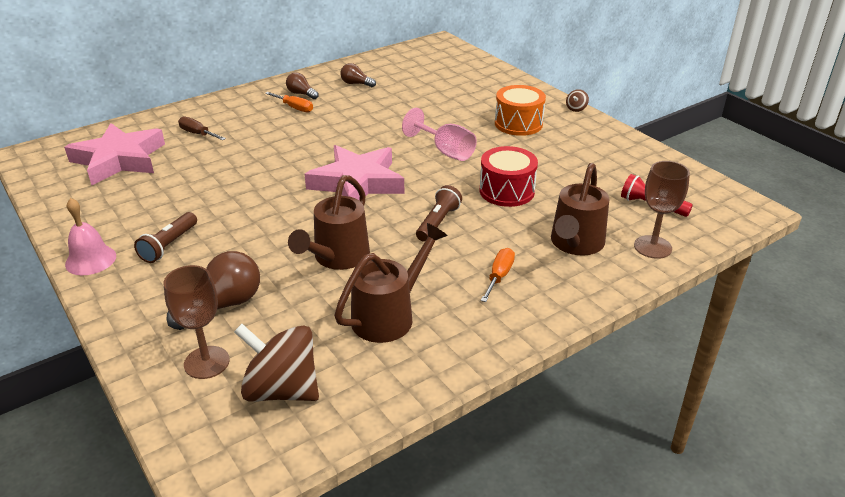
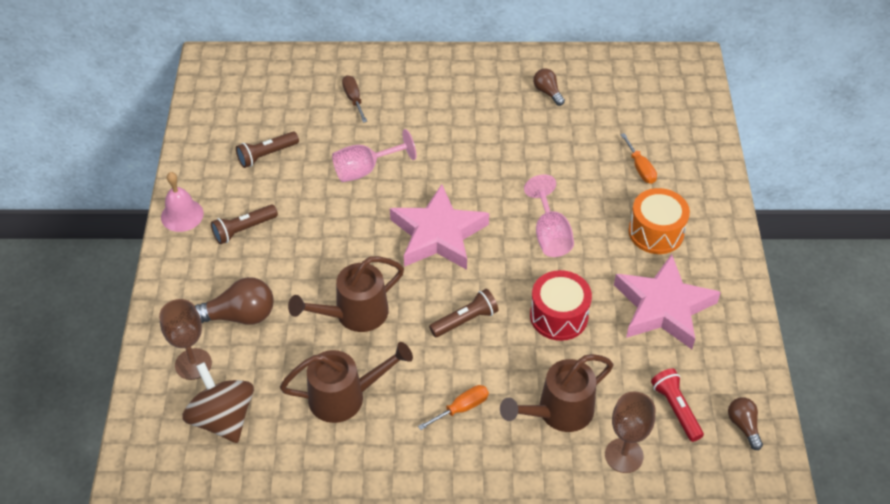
camera: 35 degrees right, 15 degrees up
pink star [64,123,165,185] -> pink star moved to [614,254,721,349]
orange screwdriver [265,92,313,112] -> orange screwdriver moved to [621,133,657,184]
brown light bulb [286,72,319,99] -> brown light bulb moved to [728,397,763,450]
brown spinning top [566,89,589,112] -> none
none -> brown flashlight [236,132,299,168]
none -> pink goblet [332,129,417,182]

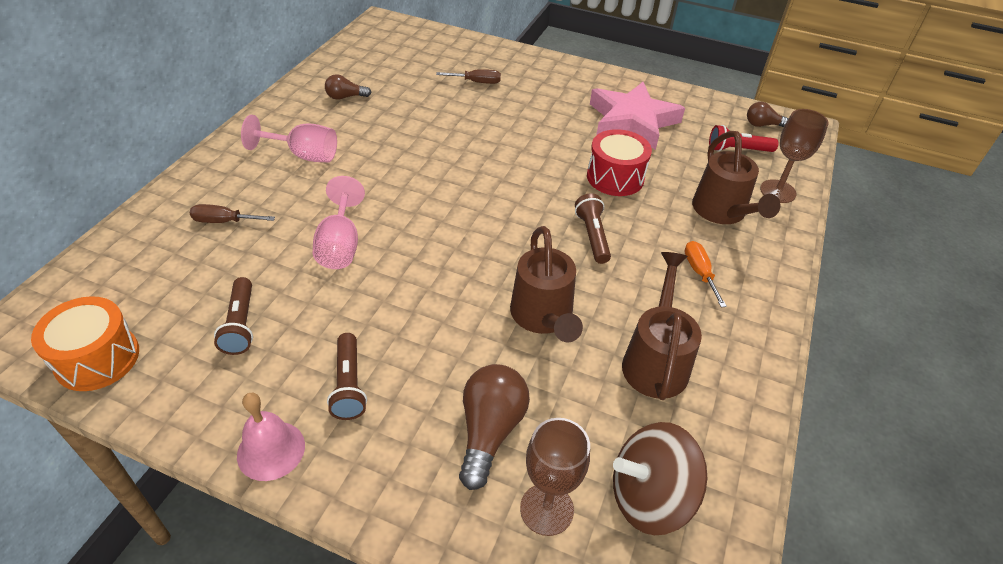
camera: 70 degrees left, 5 degrees down
pink star [390,184,489,270] -> none
pink goblet [524,175,574,257] -> pink goblet moved to [241,115,337,162]
orange screwdriver [621,133,657,184] -> brown screwdriver [436,69,501,84]
orange drum [629,188,690,254] -> orange drum moved to [31,296,139,391]

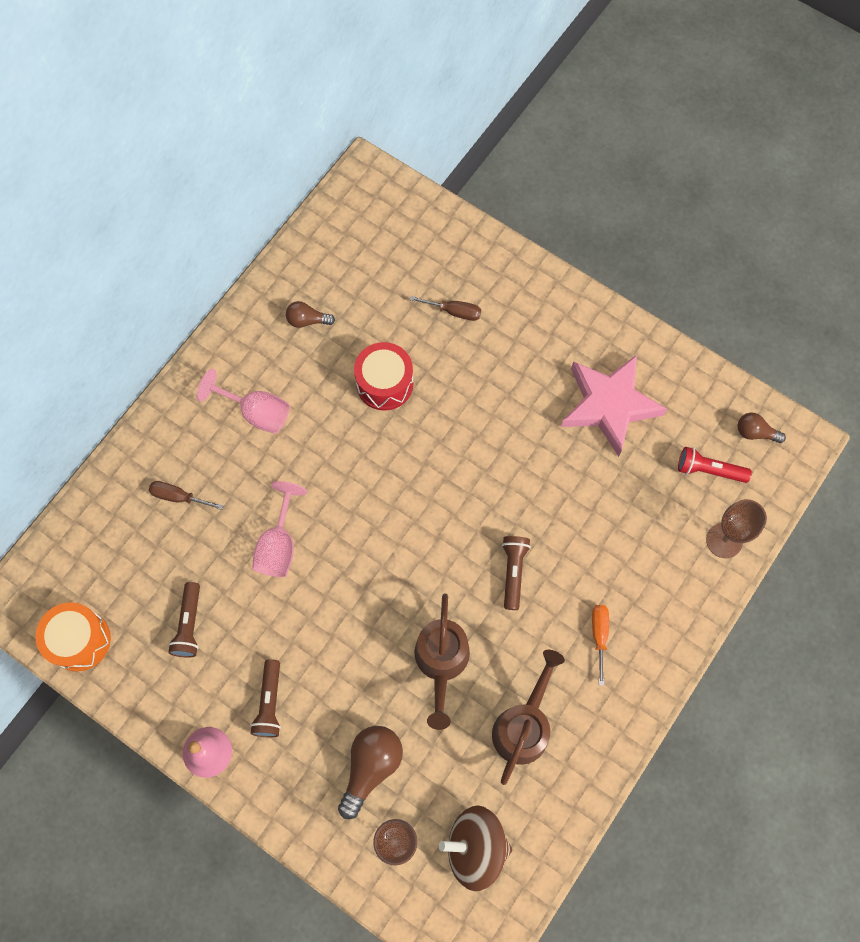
camera: 15 degrees right, 25 degrees up
red drum [587,129,652,196] -> red drum moved to [354,342,413,411]
brown watering can [692,131,781,224] -> none

